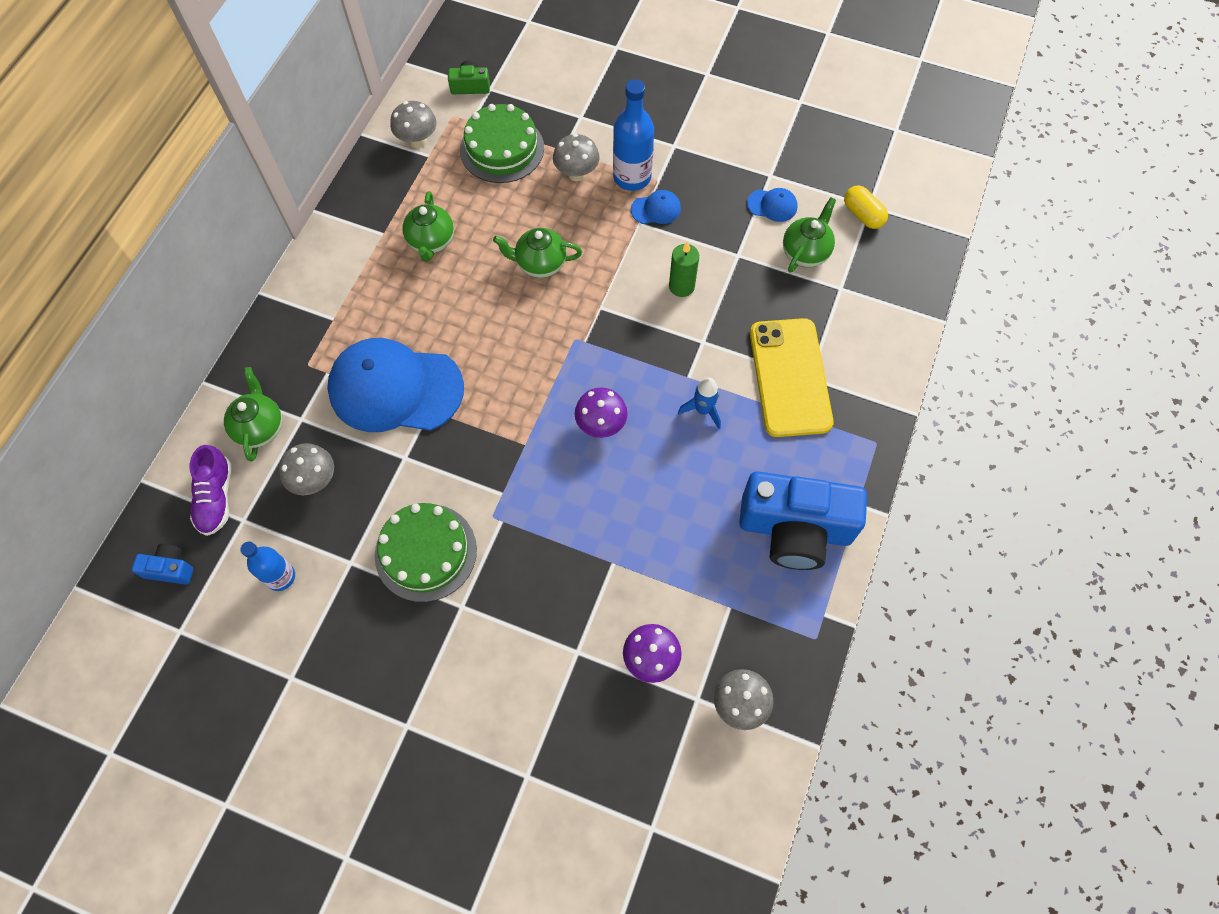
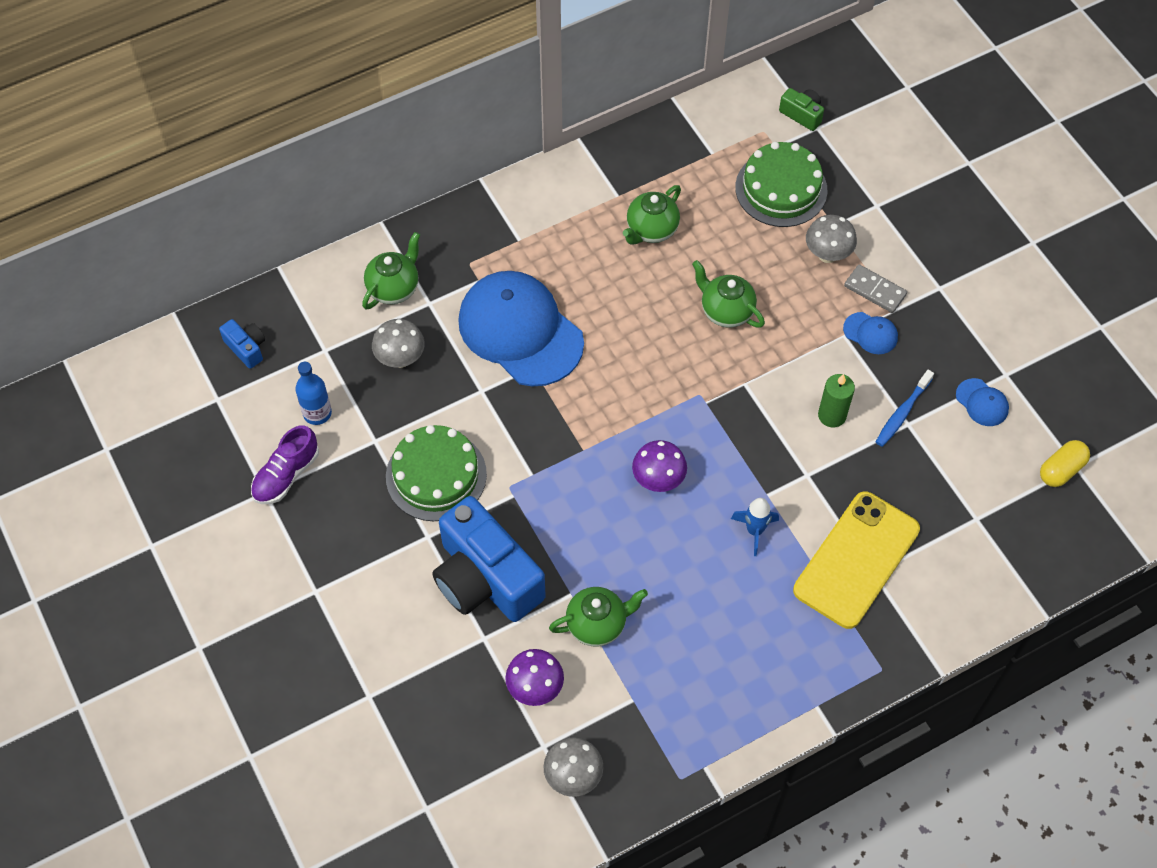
camera: 40 degrees right, 5 degrees down
purple shoe [190,445,231,536] -> purple shoe moved to [251,425,319,504]
grey mushroom [390,101,437,148] -> none
blue bottle [613,79,654,191] -> grey domino [844,264,907,313]
blue camera [739,471,867,570] -> blue camera moved to [432,496,546,622]
green teapot [783,197,836,273] -> green teapot moved to [549,587,648,646]
yellow capsule [844,185,888,229] -> yellow capsule turned 45 degrees clockwise [1040,440,1090,487]
none -> blue toothbrush [876,370,934,447]

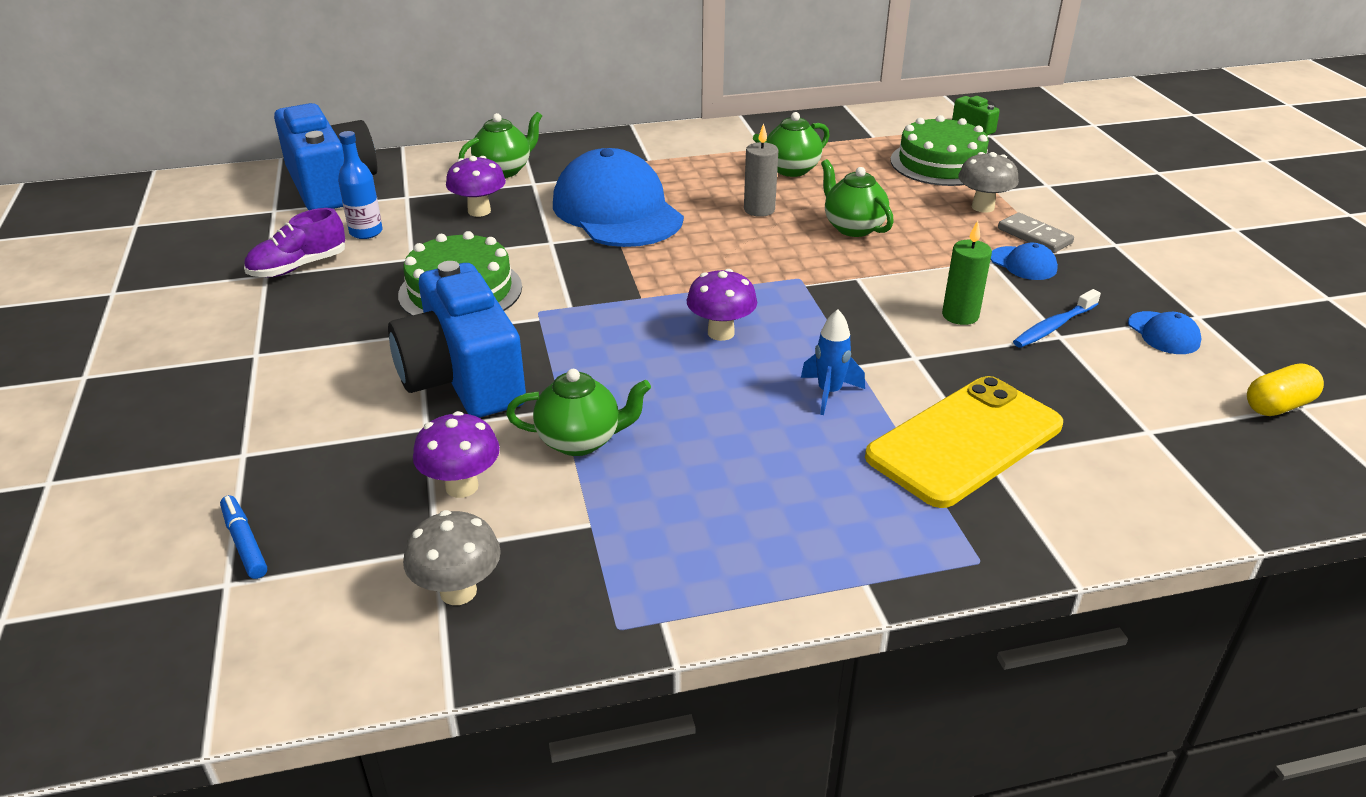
camera: 15 degrees right, 25 degrees down
blue camera [219,319,265,369] -> blue camera [274,103,377,210], size x2.34
grey mushroom [372,319,425,368] -> purple mushroom [446,156,506,217]
none -> blue marker [220,495,267,579]
none -> grey candle [744,123,779,217]

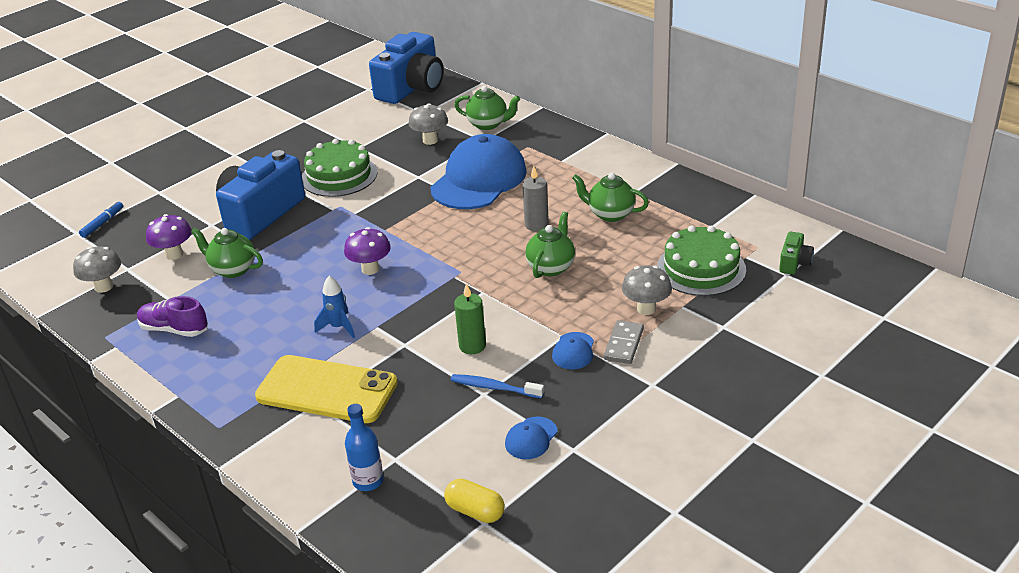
camera: 60 degrees right, 0 degrees up
purple shoe [244,208,345,277] -> purple shoe moved to [137,296,208,337]
blue bottle [338,131,383,239] -> blue bottle moved to [345,404,384,491]
purple mushroom [446,156,506,217] -> grey mushroom [408,104,448,145]
green teapot [506,369,651,456] -> green teapot turned 150 degrees clockwise [191,227,263,278]

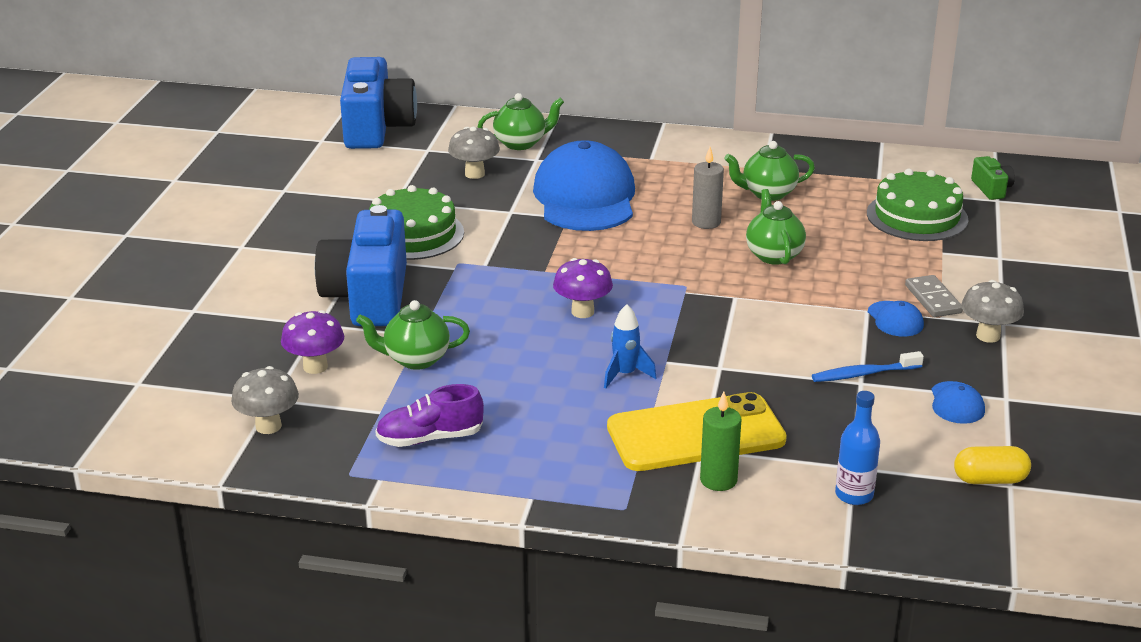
camera: 35 degrees left, 5 degrees down
blue marker [79,201,123,238] -> none
green candle [454,283,486,354] -> green candle moved to [700,392,742,491]
grey mushroom [622,265,672,315] -> grey mushroom moved to [961,280,1024,343]

